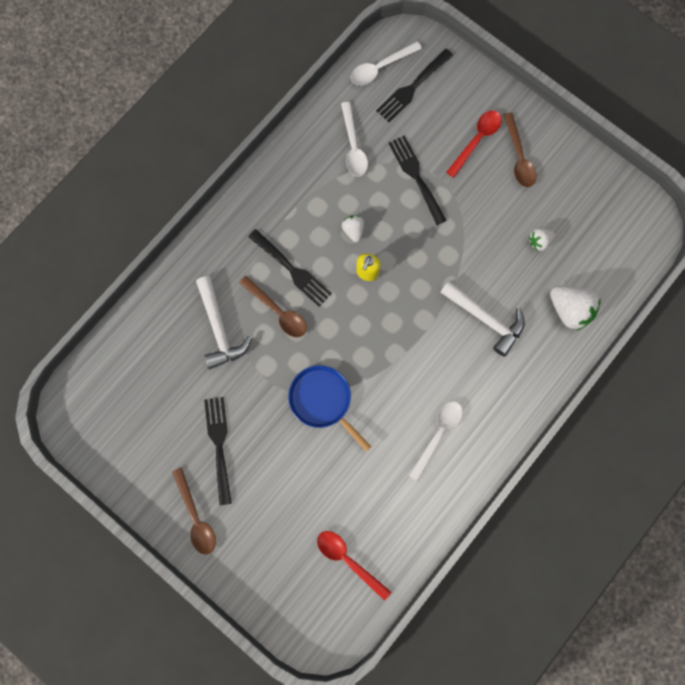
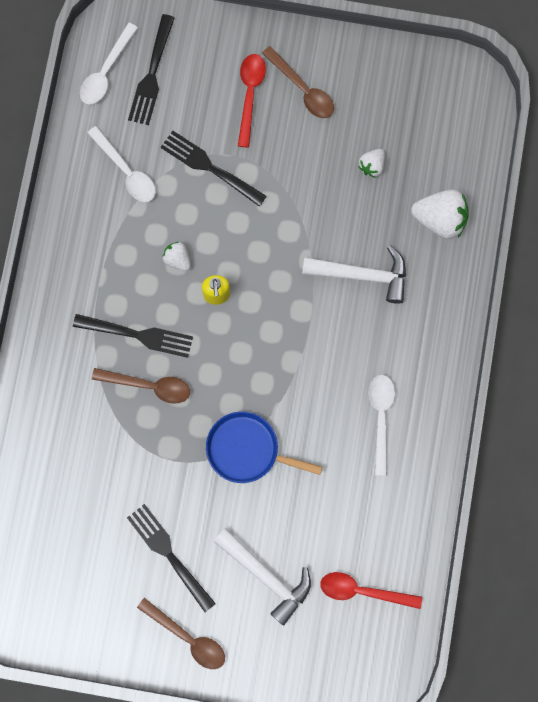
camera: 30 degrees left, 0 degrees up
white hammer [196,276,252,369] -> white hammer moved to [214,528,311,626]

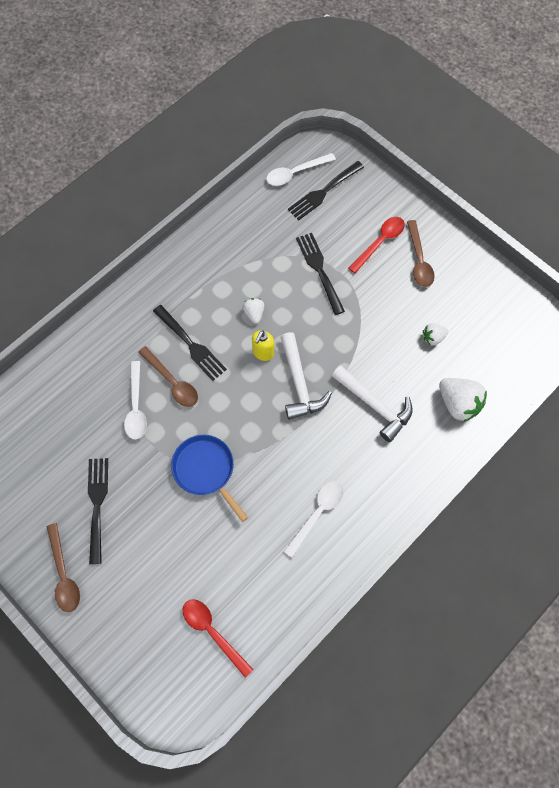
camera: 35 degrees right, 10 degrees down
white spoon [87,126,156,202] -> white spoon moved to [124,361,147,439]
white hammer [214,528,311,626] -> white hammer moved to [280,332,332,420]

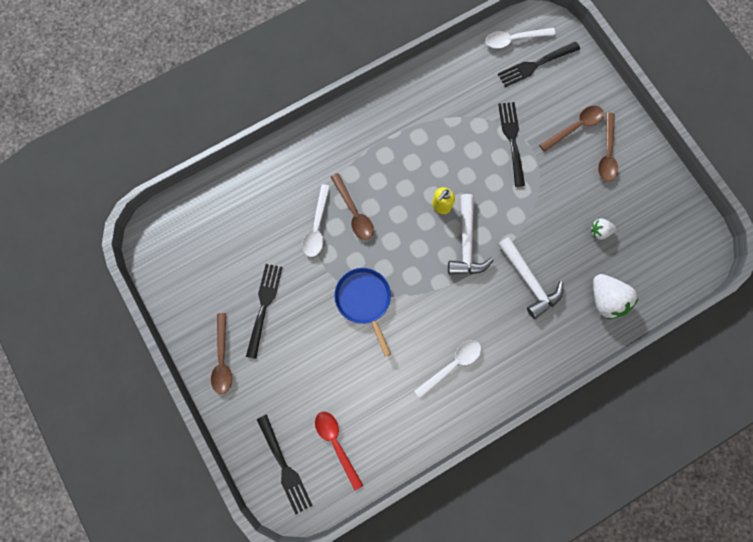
camera: 15 degrees right, 10 degrees up
black fork [153,305,227,381] -> black fork moved to [257,414,312,515]
white strawberry [243,298,265,324] -> none
red spoon [349,217,405,274] -> brown spoon [539,106,604,152]

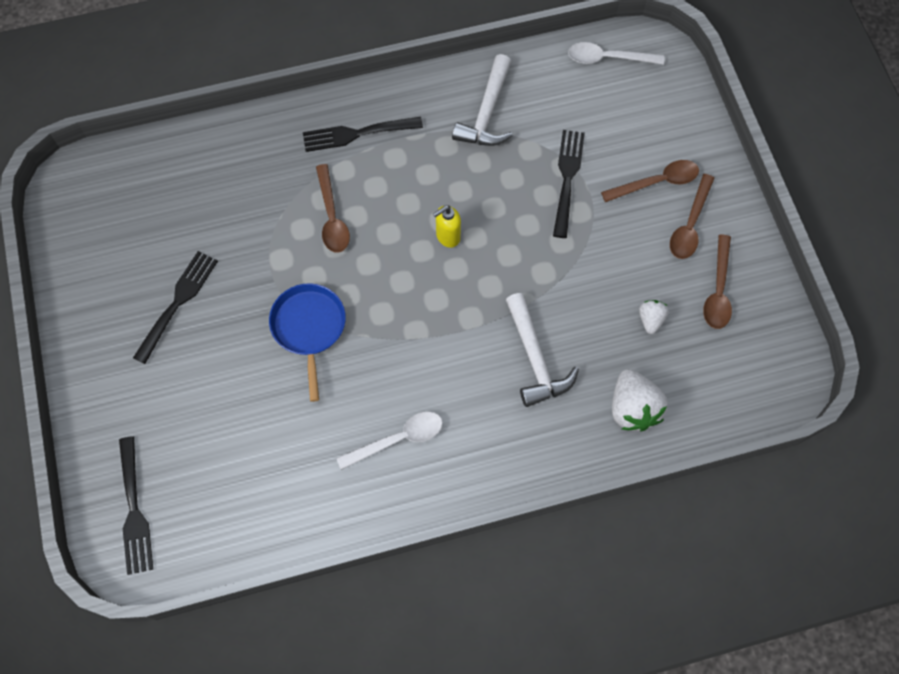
camera: 15 degrees right, 10 degrees down
brown spoon [211,313,232,394] -> brown spoon moved to [703,235,732,329]
white spoon [302,184,330,257] -> none
red spoon [315,412,363,490] -> none
white hammer [448,194,494,274] -> white hammer moved to [452,54,513,146]
black fork [498,42,580,87] -> black fork moved to [303,117,423,152]
white strawberry [591,218,616,240] -> white strawberry turned 90 degrees clockwise [639,300,669,334]

